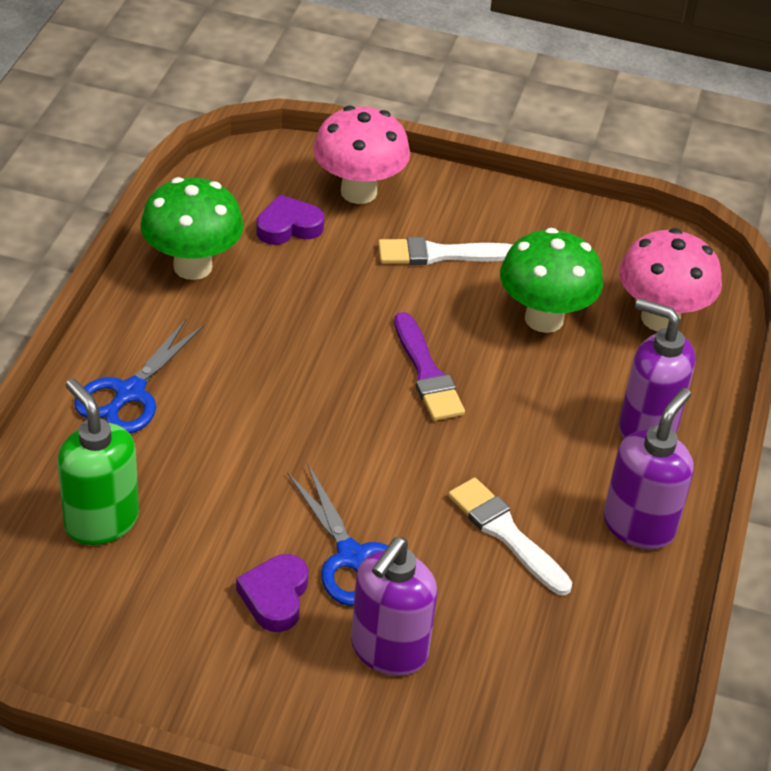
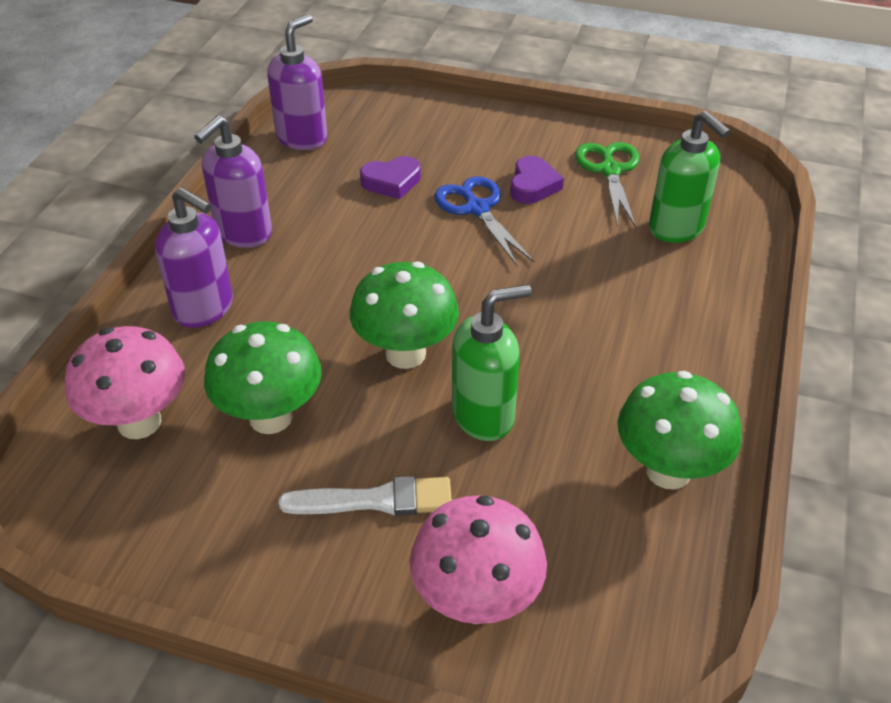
camera: 175 degrees left, 0 degrees up
blue scissors [74,318,204,433] -> none
purple heart [256,195,324,245] -> purple heart moved to [360,156,421,199]
purple soap dispenser [351,537,437,676] -> purple soap dispenser moved to [267,14,328,150]
purple brush [394,312,465,421] -> green mushroom [350,261,459,369]
white brush [448,478,572,595] -> none
none -> green soap dispenser [452,284,532,441]
none -> green scissors [575,142,639,228]

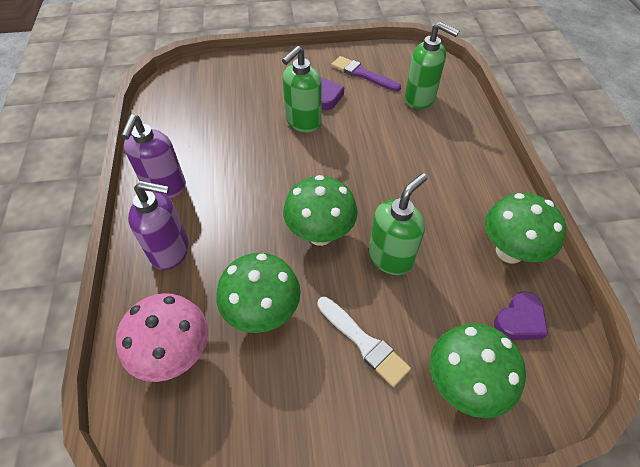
camera: 25 degrees left, 10 degrees up
purple soap dispenser [267,14,328,150] -> none
white brush [279,476,452,516] -> white brush turned 75 degrees clockwise [317,297,411,387]
purple heart [360,156,421,199] -> purple heart moved to [494,291,548,340]
pink mushroom [410,496,547,624] -> green mushroom [430,323,526,418]
blue scissors [434,176,534,266] -> green soap dispenser [282,46,322,132]
green scissors [575,142,639,228] -> purple brush [331,56,401,91]

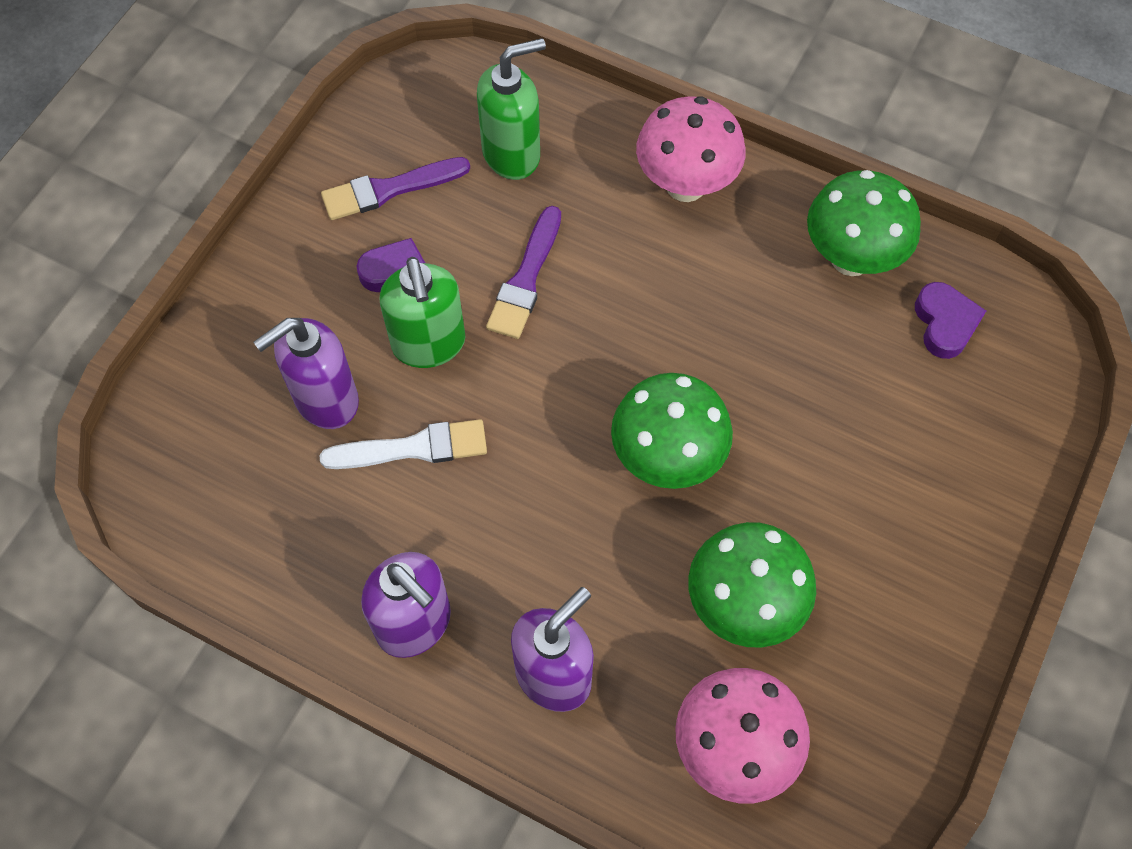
camera: 55 degrees left, 10 degrees up
white brush [317,297,411,387] -> white brush moved to [319,419,487,469]
green soap dispenser [369,173,427,275] -> none
green mushroom [430,323,526,418] -> none
none -> purple soap dispenser [253,318,359,429]
none -> purple brush [486,206,561,339]
none -> pink mushroom [636,96,746,202]

